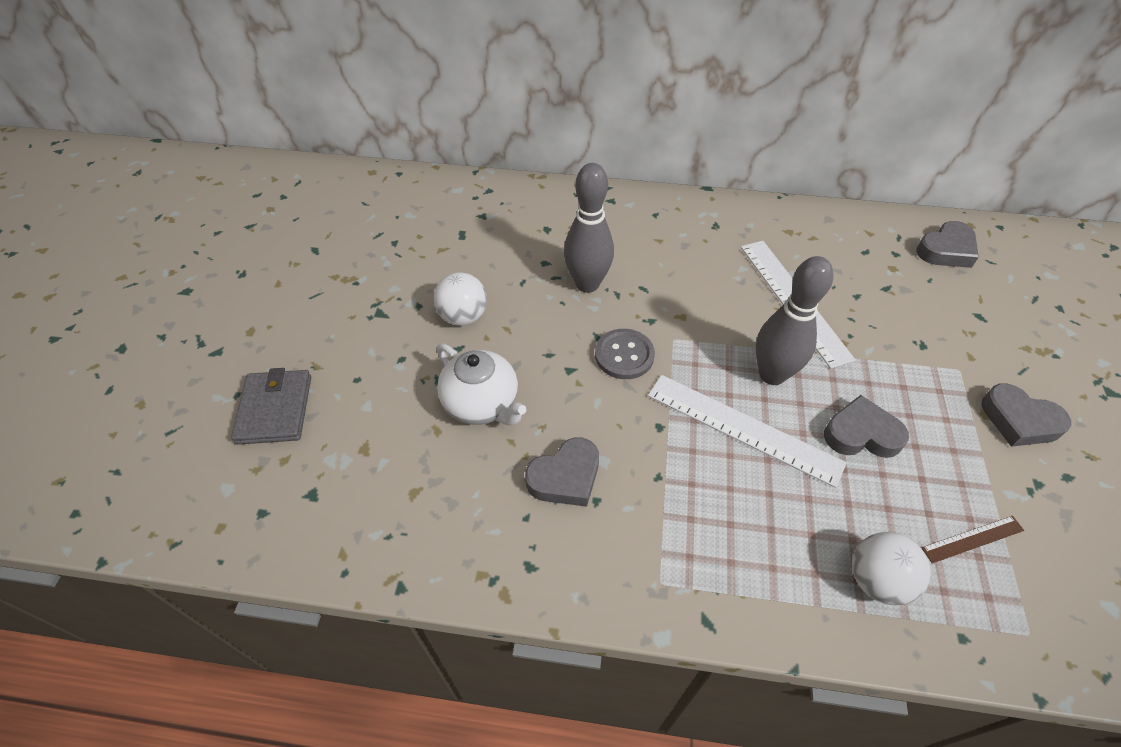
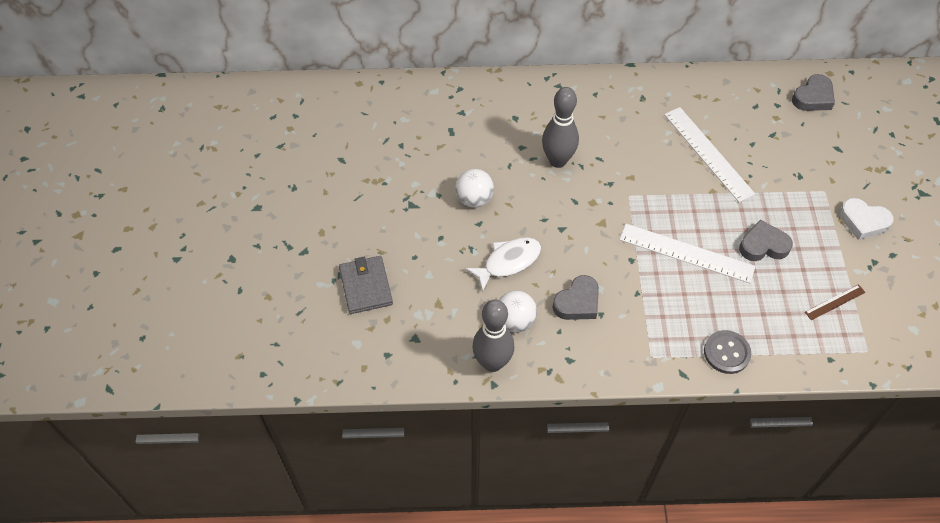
camera: 10 degrees left, 5 degrees up
white teapot [437,344,526,425] -> white fish [465,237,541,292]
grey button [595,329,655,379] -> grey button moved to [704,330,751,374]
grey bowling pin [755,256,833,385] -> grey bowling pin moved to [472,300,514,372]
white ball [852,532,931,605] -> white ball moved to [499,291,537,332]
grey heart [981,383,1071,447] -> white heart [839,198,894,240]

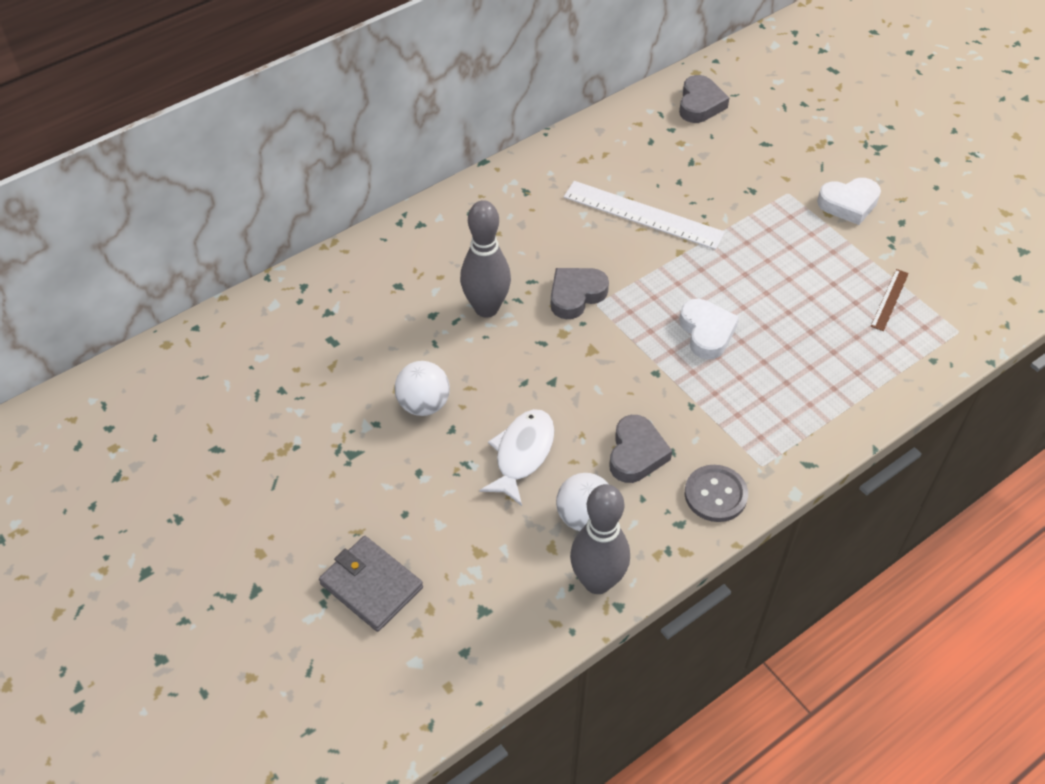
camera: 35 degrees left, 5 degrees down
white ruler [619,224,756,283] -> white heart [679,299,739,359]
grey button [704,330,751,374] -> grey button moved to [685,465,748,522]
grey heart [739,220,793,261] -> grey heart moved to [551,268,609,319]

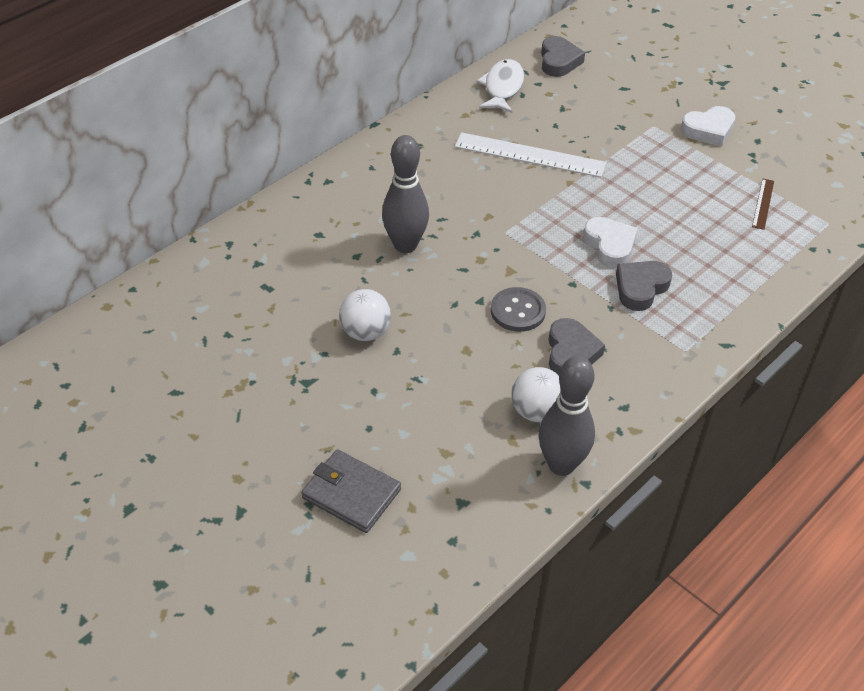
camera: 10 degrees left, 5 degrees down
white fish [479,409,554,506] -> white fish moved to [477,59,524,113]
grey heart [551,268,609,319] -> grey heart moved to [616,261,672,311]
grey button [685,465,748,522] -> grey button moved to [491,287,546,332]

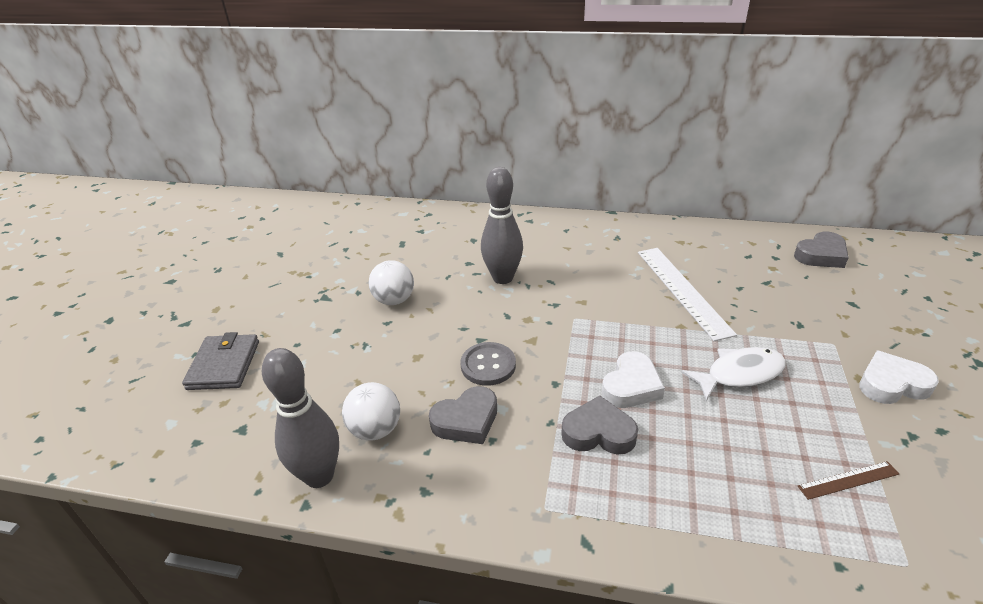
camera: 60 degrees right, 10 degrees down
white fish [477,59,524,113] -> white fish moved to [681,347,786,401]
white heart [681,106,735,146] -> white heart turned 135 degrees clockwise [859,350,939,404]

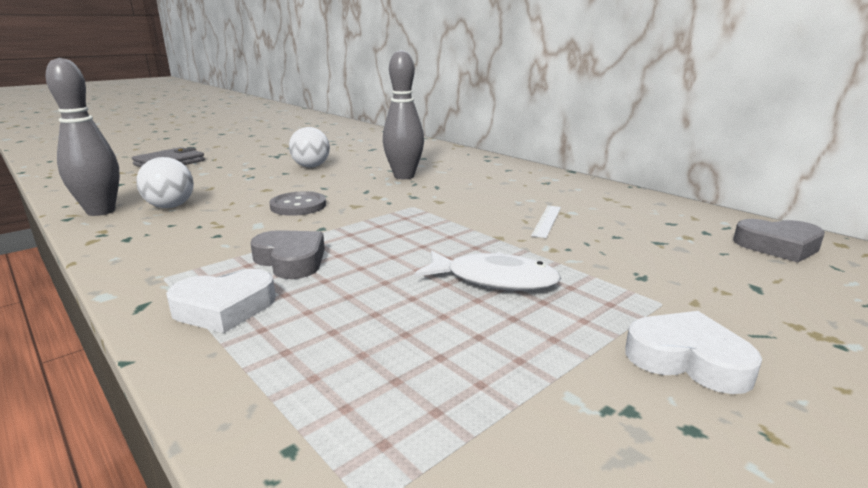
camera: 35 degrees right, 15 degrees down
grey heart [429,386,497,444] -> none
white heart [602,351,665,408] -> white heart moved to [166,269,276,333]
white ruler [638,248,737,341] -> white ruler [531,206,561,238], size x0.49
brown ruler [798,461,899,500] -> none

